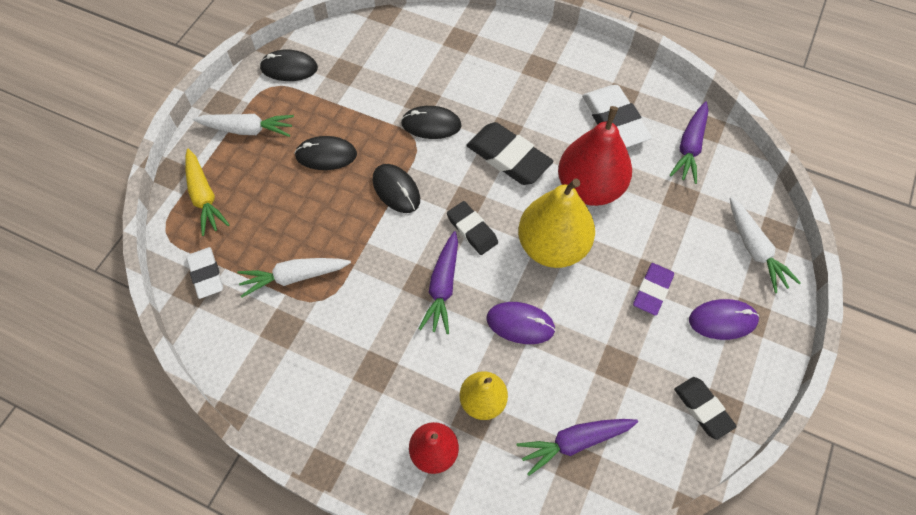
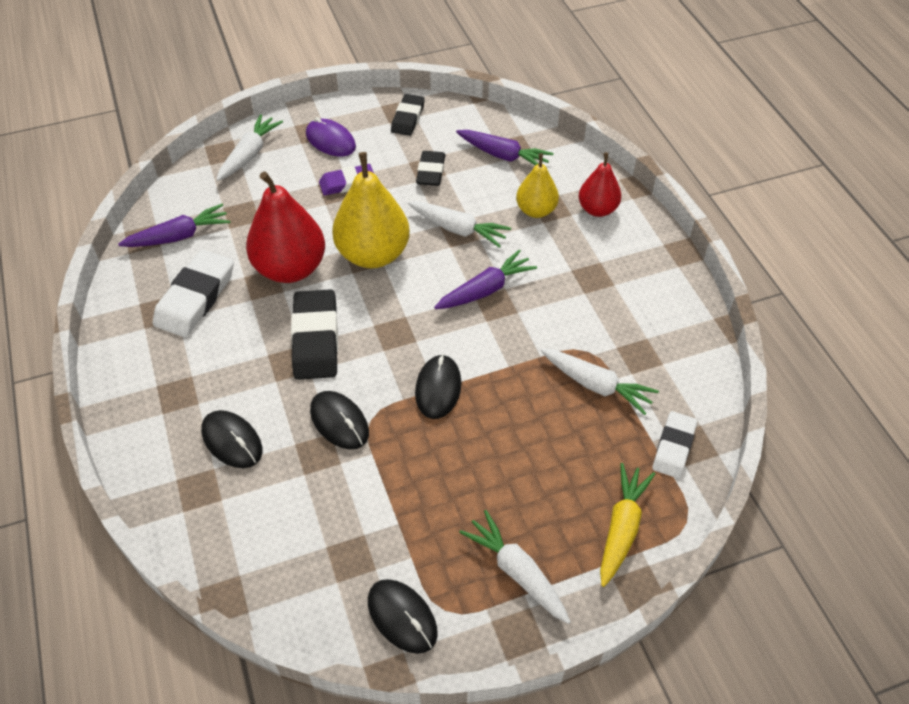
camera: 135 degrees left, 10 degrees down
black mouse [294,136,357,170] -> black mouse moved to [201,410,262,468]
black eraser [447,201,498,255] -> black eraser moved to [416,151,445,186]
purple mouse [487,302,556,344] -> white carrot [408,201,511,248]

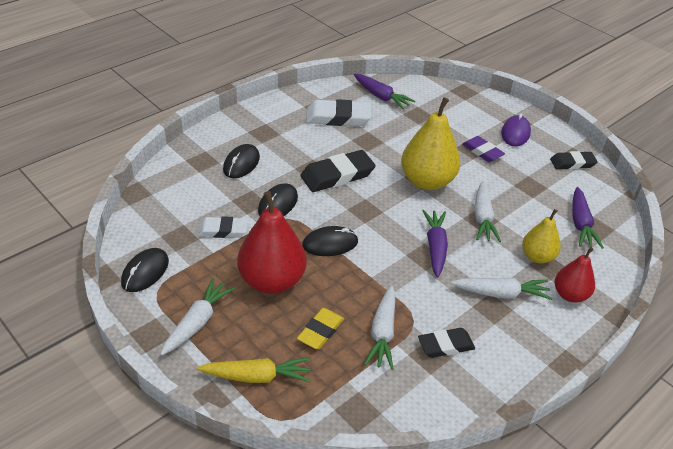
camera: 65 degrees right, 10 degrees down
white carrot [216,114,283,181] -> white carrot moved to [451,278,552,300]
red pear [246,171,325,283] -> red pear moved to [237,191,307,294]
black eraser [416,151,445,186] -> black eraser moved to [418,328,475,358]
purple carrot [434,250,537,309] -> purple carrot turned 120 degrees counterclockwise [422,210,448,278]
white eraser [652,411,697,478] -> white eraser moved to [198,216,248,238]
none -> yellow eraser [297,308,344,350]

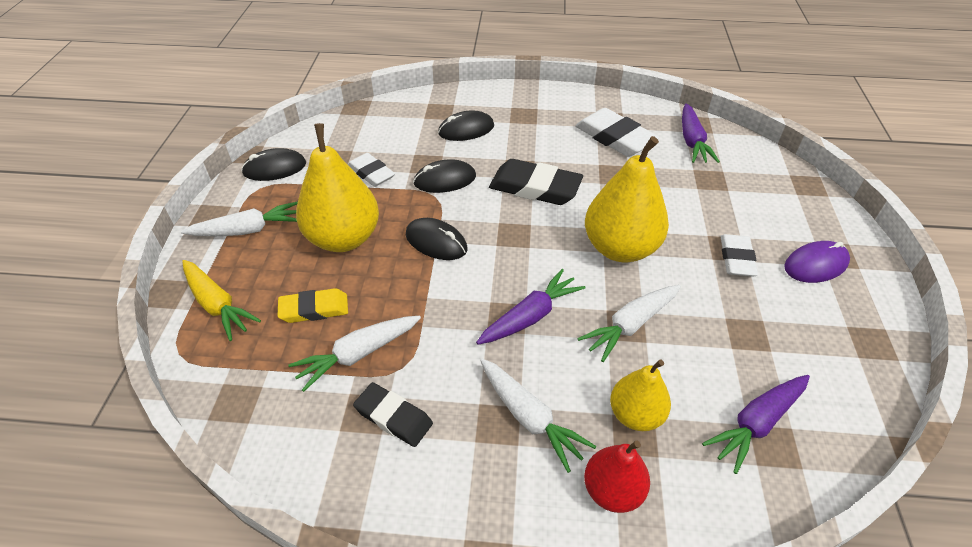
camera: 50 degrees right, 5 degrees up
red pear [237,191,307,294] -> yellow pear [296,123,379,252]
purple eraser [462,136,505,162] -> white eraser [721,234,758,277]
black eraser [550,151,598,169] -> none

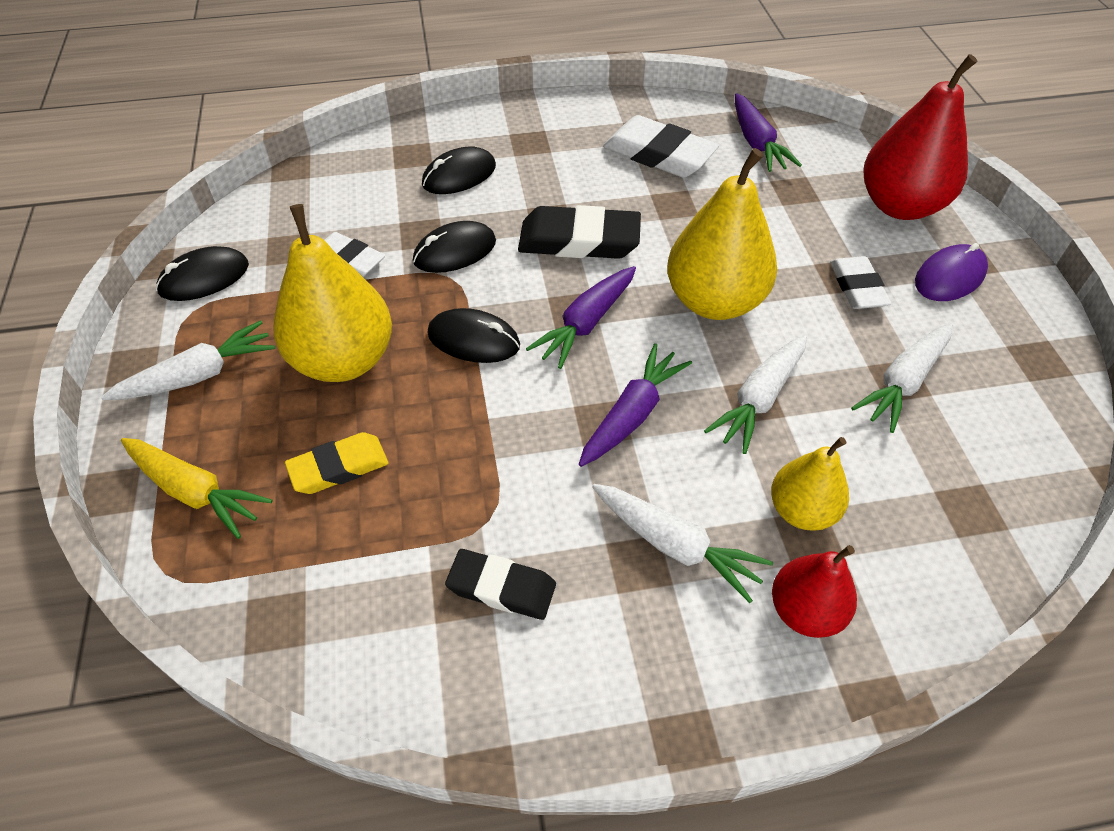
camera: 15 degrees left, 5 degrees up
white carrot [289,316,421,392] -> white carrot moved to [851,323,953,433]
purple carrot [702,375,810,474] -> purple carrot moved to [526,266,636,369]
none -> red pear [863,54,977,220]

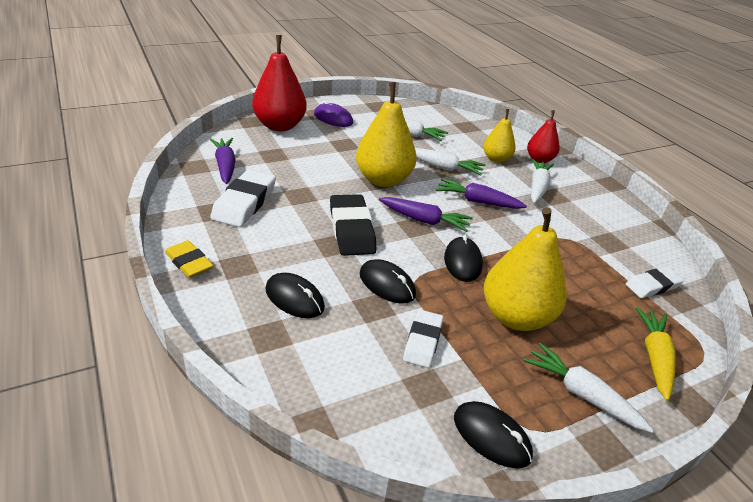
camera: 110 degrees left, 15 degrees down
yellow eraser [285,432,388,494] -> yellow eraser moved to [165,240,213,278]
black eraser [445,549,556,620] -> none
purple carrot [735,93,802,172] -> purple carrot turned 75 degrees counterclockwise [210,138,236,184]
white eraser [830,256,892,309] -> white eraser moved to [626,267,684,298]

